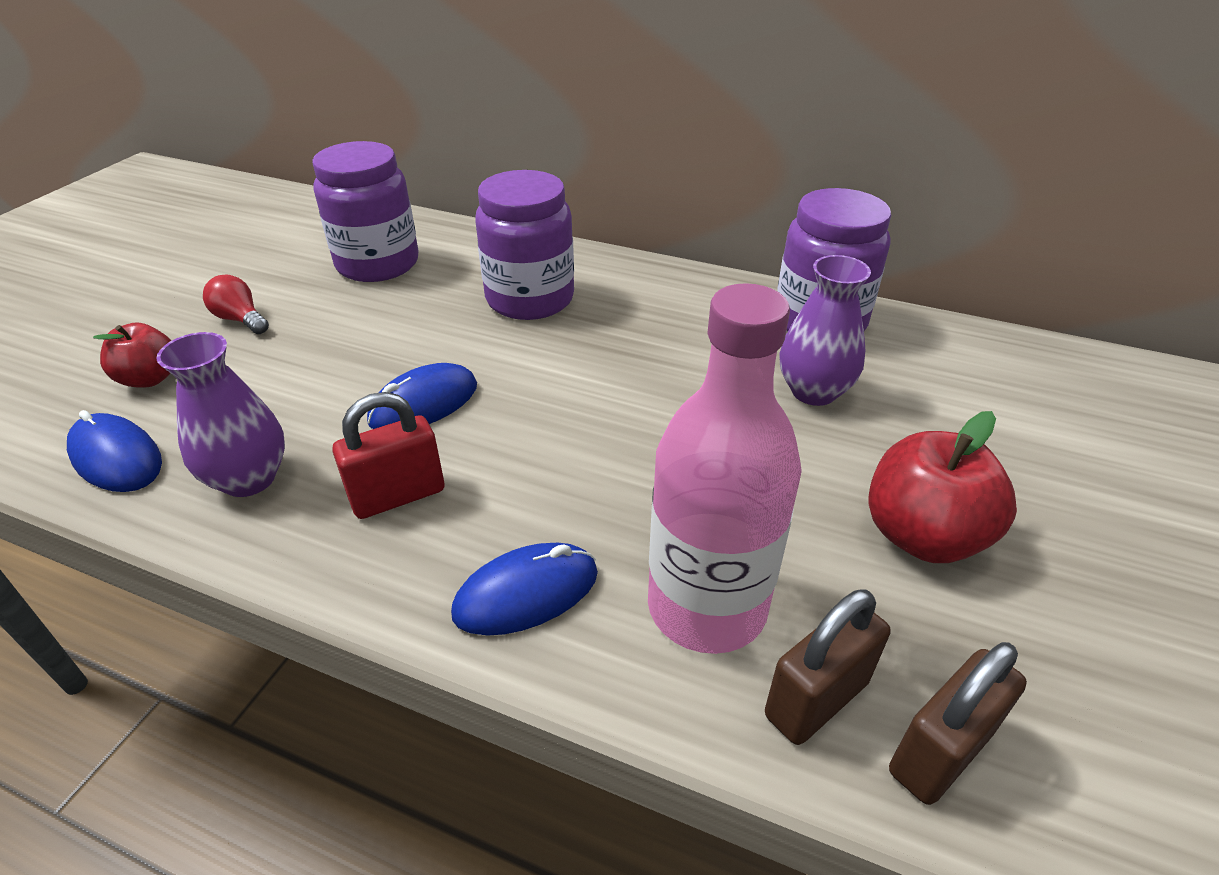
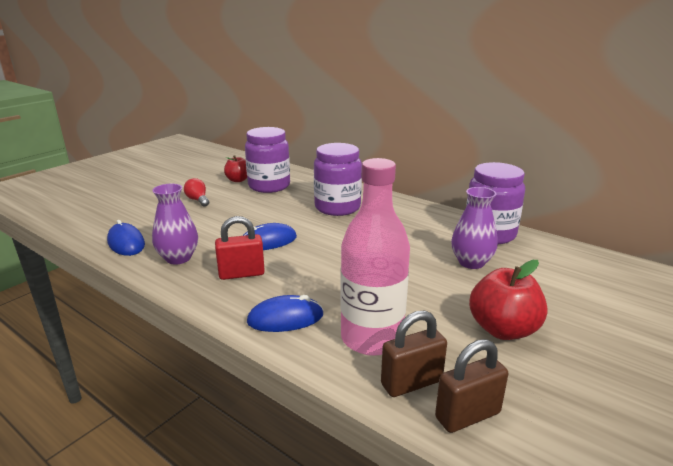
camera: 15 degrees right, 15 degrees down
red apple [93,322,172,388] -> red apple moved to [224,155,247,182]

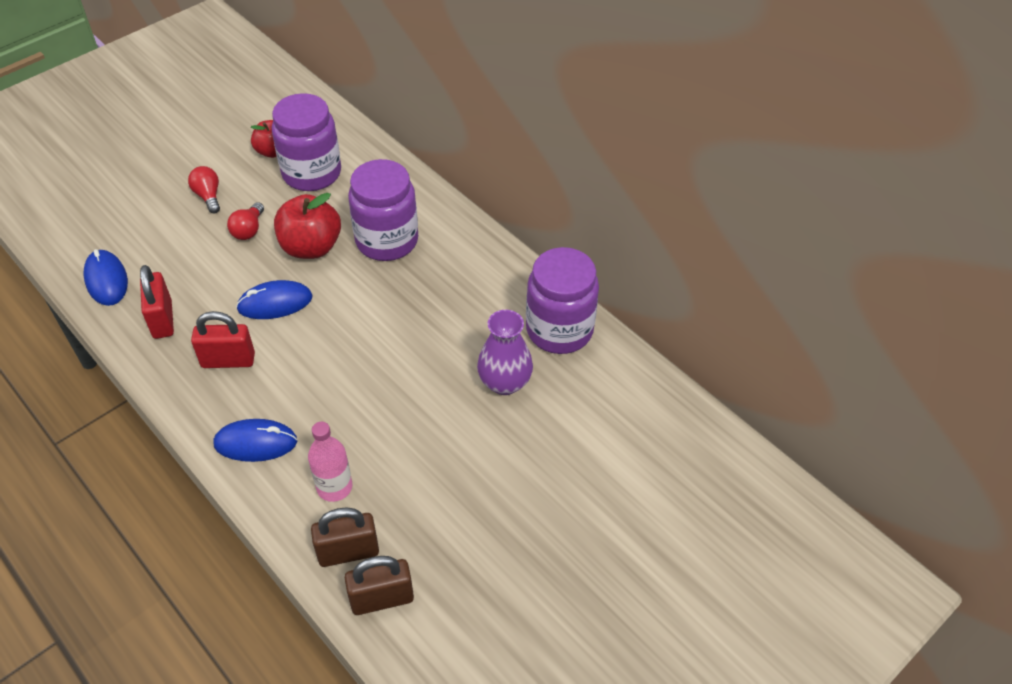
camera: 10 degrees right, 25 degrees up
purple vase [152,184,198,265] -> red padlock [140,265,174,339]
pink bottle [340,158,410,356] -> pink bottle [308,422,352,502], size x0.55
red apple [469,260,548,340] -> red apple moved to [274,193,341,259]
none -> red light bulb [227,202,264,240]

